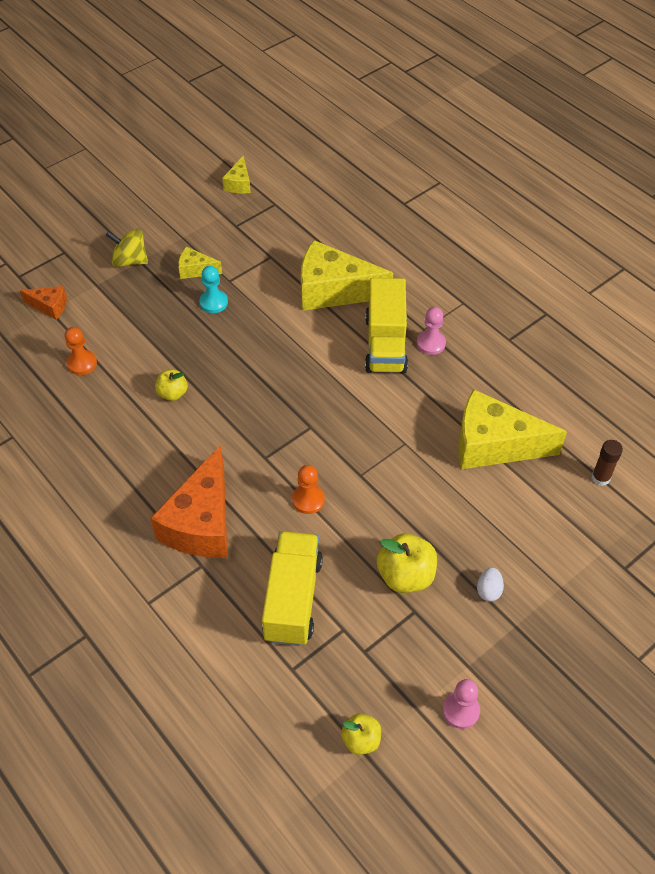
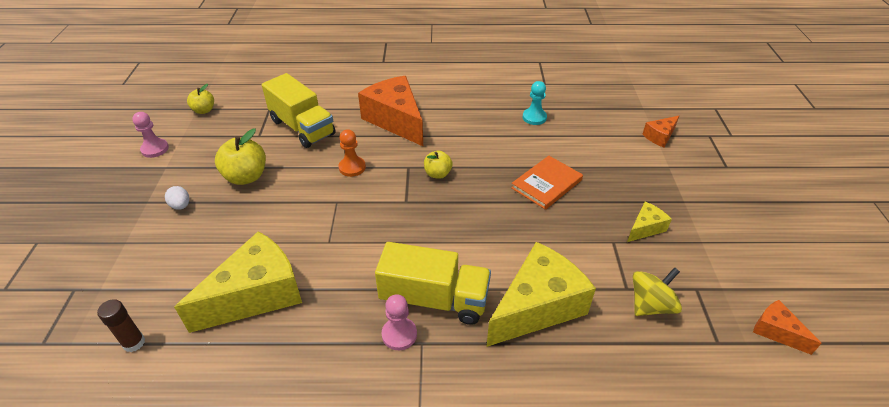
camera: 130 degrees right, 10 degrees down
orange pawn [65,327,97,375] -> none
yellow spinning top [106,229,148,267] -> yellow spinning top moved to [633,267,682,316]
yellow apple [155,370,188,401] -> yellow apple moved to [424,150,453,179]
turquoise pawn [199,266,228,313] -> turquoise pawn moved to [523,81,547,125]
yellow cheese [222,156,251,193] -> orange cheese [753,300,822,355]
yellow truck [365,278,408,373] -> yellow truck turned 150 degrees clockwise [375,242,491,325]
none -> orange book [511,156,583,210]

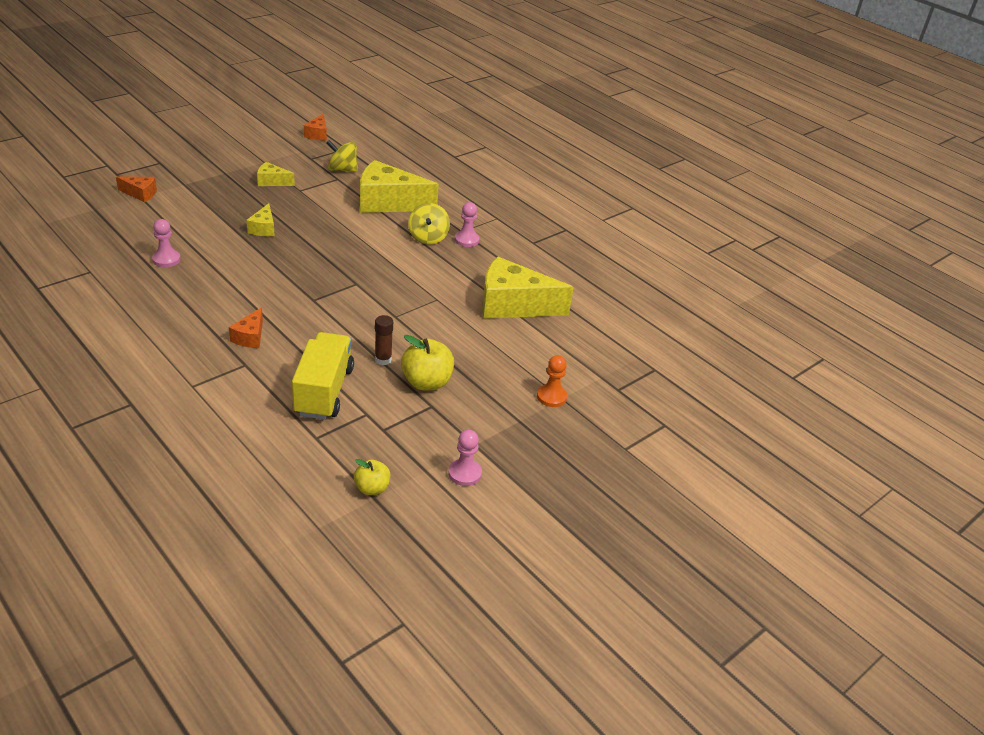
camera: 135 degrees left, 5 degrees down
brown glue stick [97,299,145,352] -> brown glue stick moved to [375,315,393,365]
white egg [165,186,189,210] -> none
orange pawn [339,129,366,177] -> orange pawn moved to [537,355,567,407]
orange cheese [358,76,423,146] -> orange cheese [229,307,263,348], size x0.47
yellow truck [375,242,491,325] -> yellow spinning top [408,203,450,245]
yellow apple [424,150,453,179] -> none
orange book [511,156,583,210] -> yellow cheese [247,203,275,236]
turquoise pawn [523,81,547,125] -> pink pawn [152,219,181,267]

